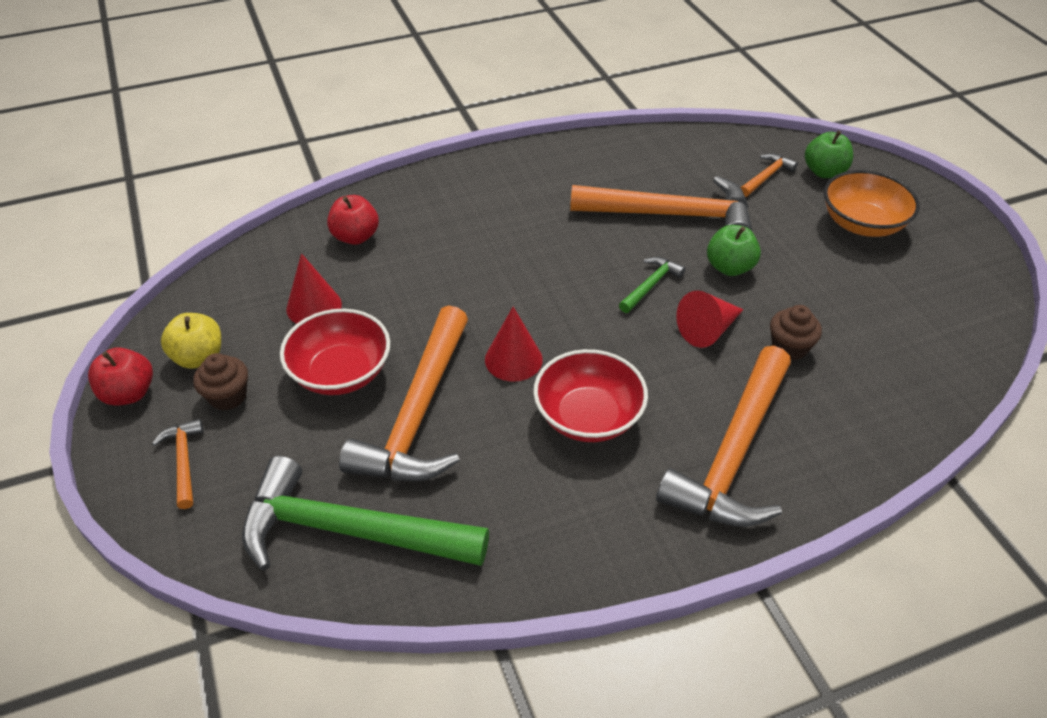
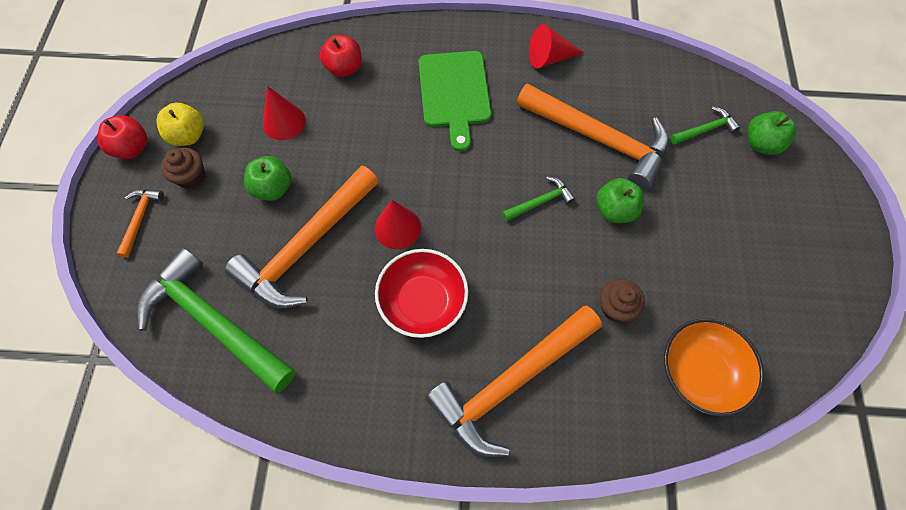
camera: 25 degrees right, 20 degrees up
red bowl [280,309,390,395] -> green apple [244,156,292,201]
red cone [676,290,743,348] -> red cone moved to [529,24,584,69]
orange hammer [740,153,798,197] -> green hammer [670,107,740,145]
orange bowl [824,170,920,237] -> orange bowl moved to [664,318,764,417]
none -> green cutting board [419,51,491,152]

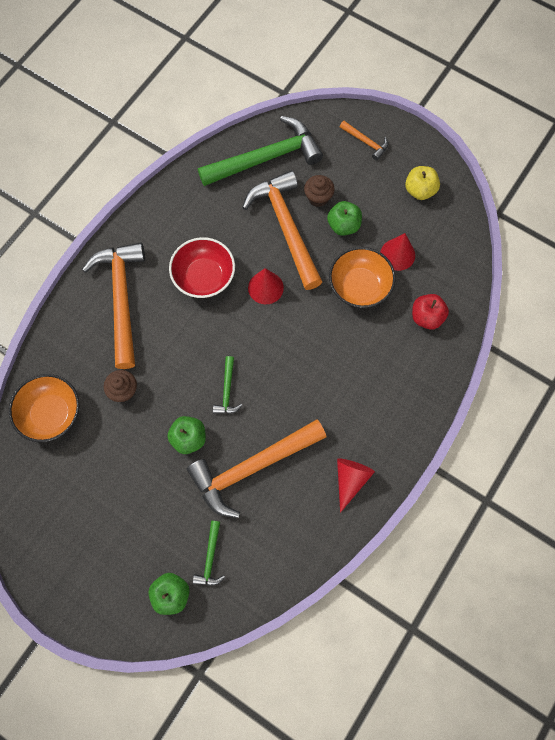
camera: 120 degrees right, 5 degrees up
red apple [98,115,147,159] -> none
brown cupcake [161,148,205,189] -> brown cupcake moved to [304,175,335,207]
green cutting board [419,51,491,152] -> none
none -> orange bowl [329,247,396,308]

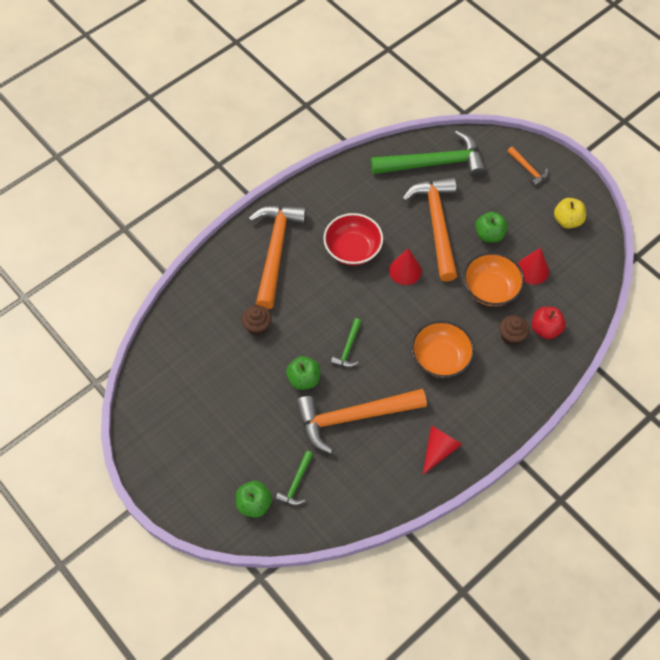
camera: 15 degrees right, 10 degrees down
orange bowl [9,374,79,442] -> orange bowl moved to [411,321,475,378]
brown cupcake [304,175,335,207] -> brown cupcake moved to [499,315,529,345]

